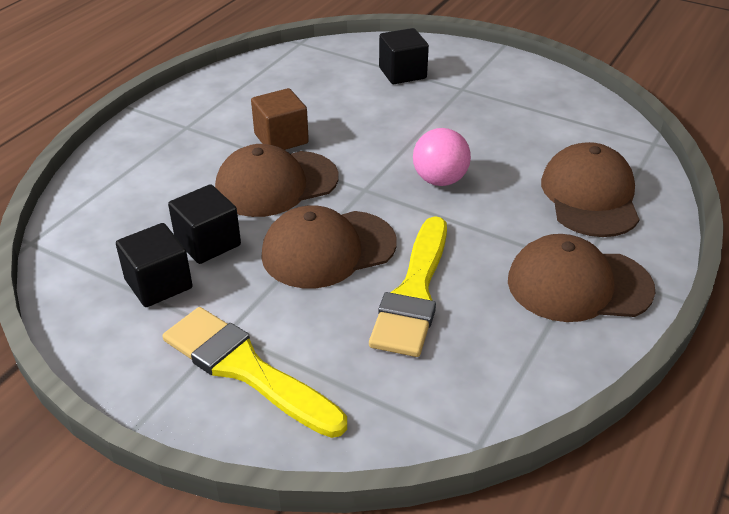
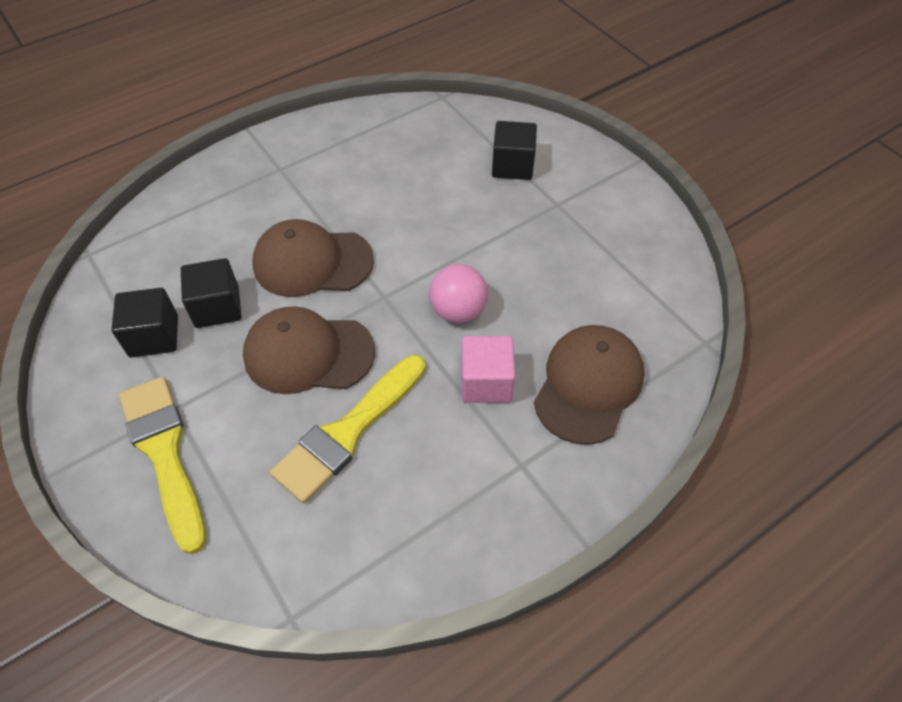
camera: 25 degrees right, 15 degrees up
brown cube [251,88,309,150] -> none
brown cap [508,234,655,322] -> none
none -> pink cube [461,336,515,403]

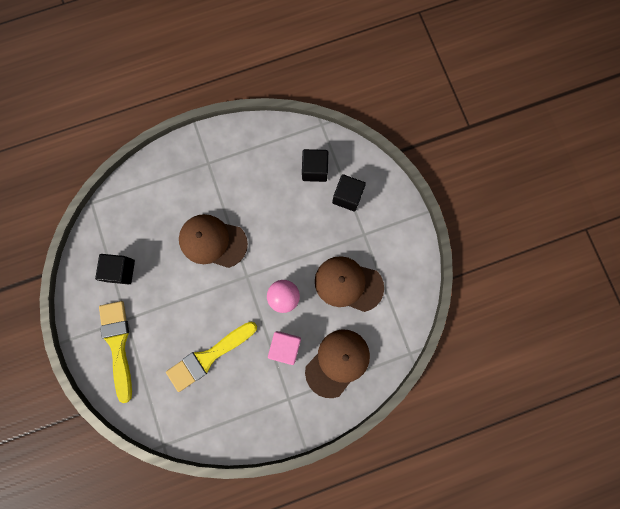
camera: 15 degrees right, 25 degrees up
black cube [181,258,241,328] -> black cube moved to [302,149,328,182]
brown cap [243,306,375,394] -> brown cap moved to [315,256,384,312]

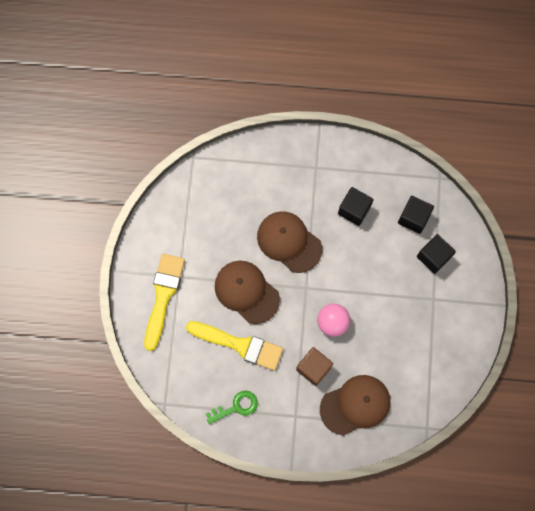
camera: 25 degrees right, 5 degrees down
black cube [95,254,135,284] -> black cube moved to [338,187,373,226]
yellow brush [166,322,257,392] -> yellow brush turned 150 degrees counterclockwise [186,321,283,371]
pink cube [268,331,301,365] -> brown cube [296,347,333,386]
brown cap [315,256,384,312] -> brown cap moved to [215,260,280,324]
none -> green key [206,391,258,424]

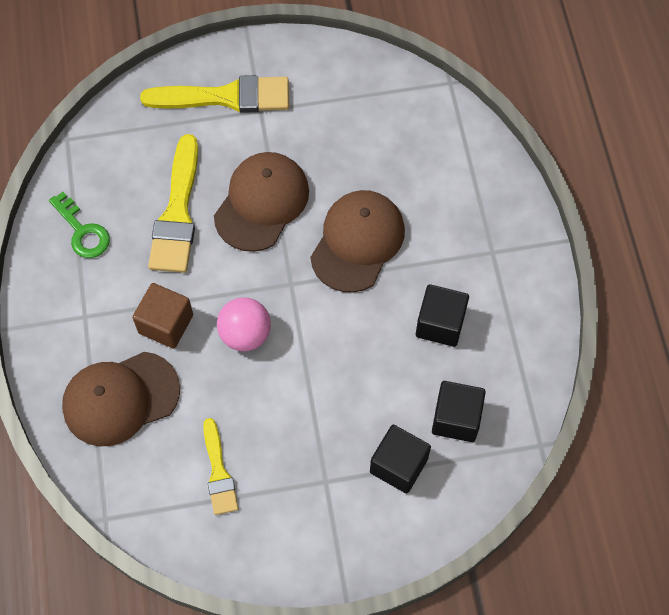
camera: 75 degrees right, 10 degrees down
brown cap [320,375,391,436] -> brown cap turned 105 degrees clockwise [62,352,180,446]
none -> yellow brush [203,418,238,515]

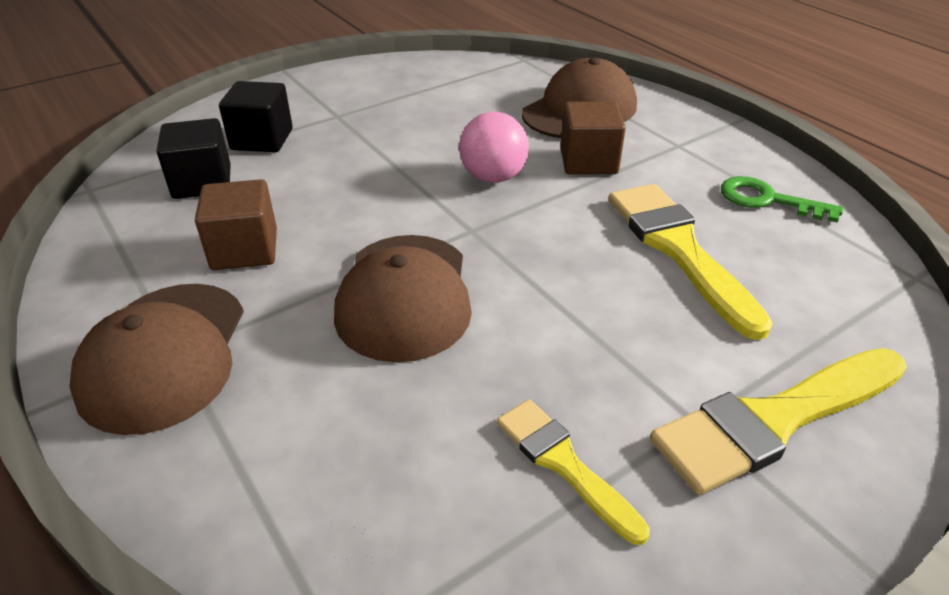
camera: 155 degrees right, 25 degrees down
yellow brush [203,418,238,515] -> yellow brush moved to [497,399,650,545]
brown cap [214,152,309,252] -> brown cap moved to [70,284,244,435]
black cube [416,284,469,347] -> brown cube [195,179,277,270]

